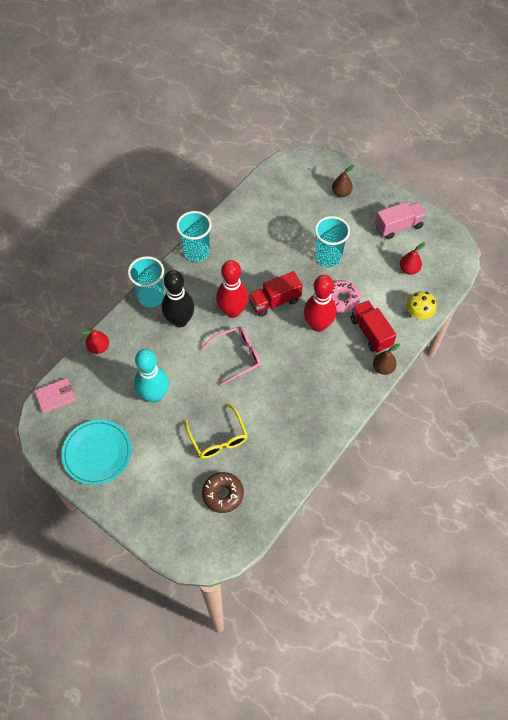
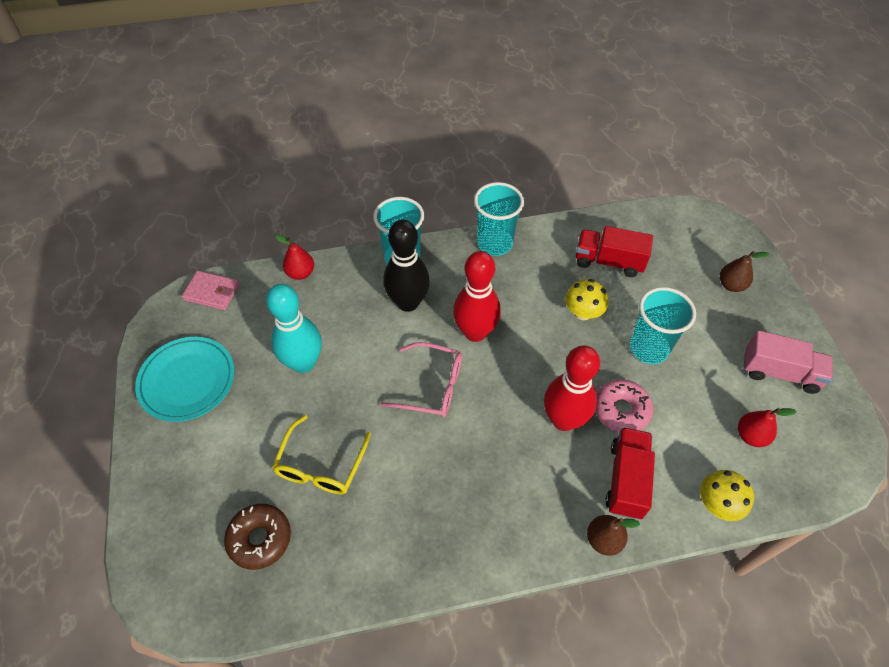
camera: 40 degrees right, 5 degrees down
red truck [249,271,303,317] -> red truck moved to [576,226,653,277]
none -> yellow mushroom [565,279,608,320]

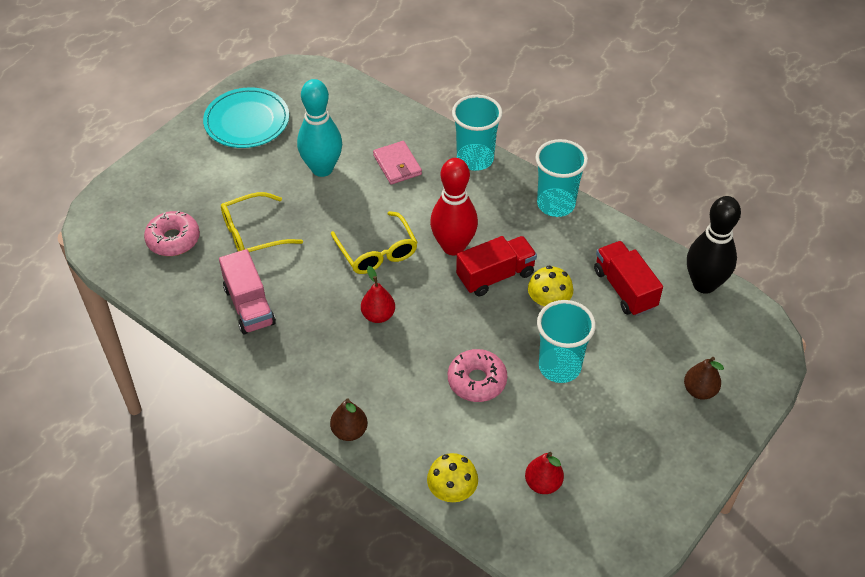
camera: 50 degrees right, 5 degrees down
pink wallet [182,271,240,310] -> pink wallet moved to [373,141,422,185]
brown donut [224,504,291,570] -> pink donut [144,211,200,256]
red pear [275,235,314,280] -> red pear moved to [361,266,395,323]
pink glasses [380,342,462,417] -> yellow glasses [331,211,418,274]
black bowling pin [383,219,430,312] -> black bowling pin moved to [687,196,741,294]
red bowling pin [544,346,600,431] -> none
red truck [605,427,655,519] -> red truck moved to [456,236,537,296]
pink truck [744,330,833,394] -> pink truck moved to [219,249,276,334]

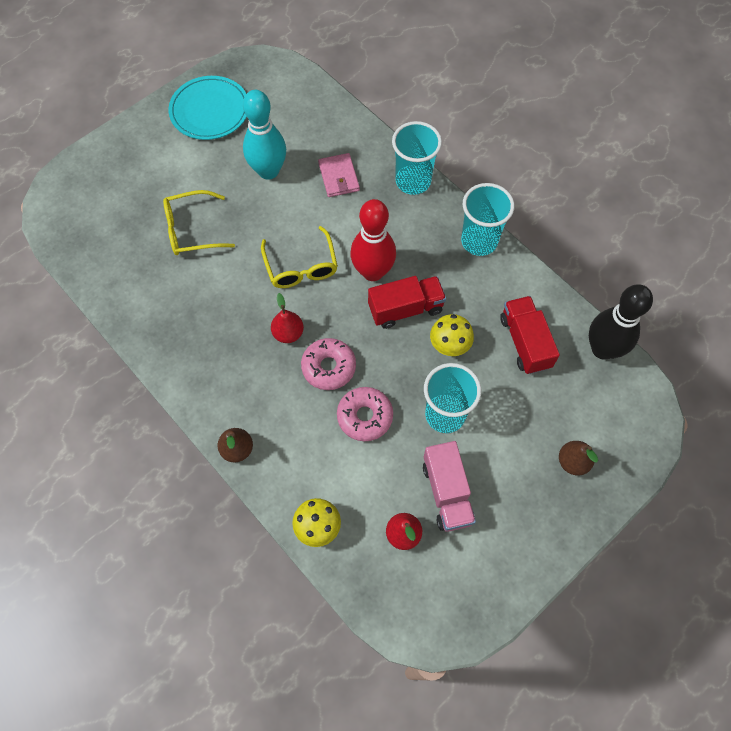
camera: 10 degrees right, 15 degrees up
pink donut [144,211,200,256] -> pink donut moved to [301,338,356,390]
pink truck [219,249,276,334] -> pink truck moved to [423,441,476,532]

